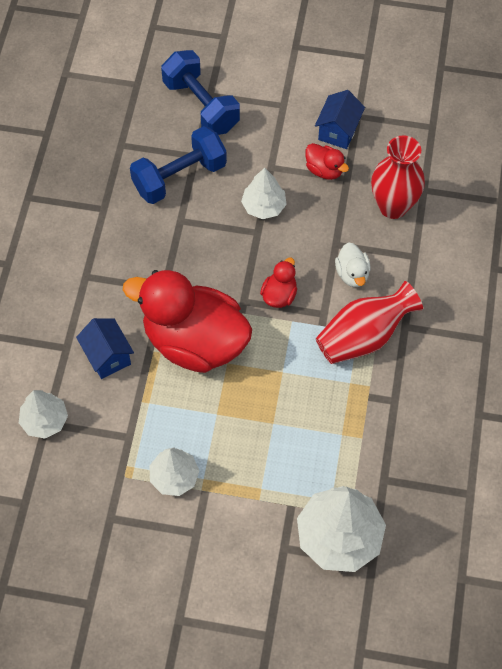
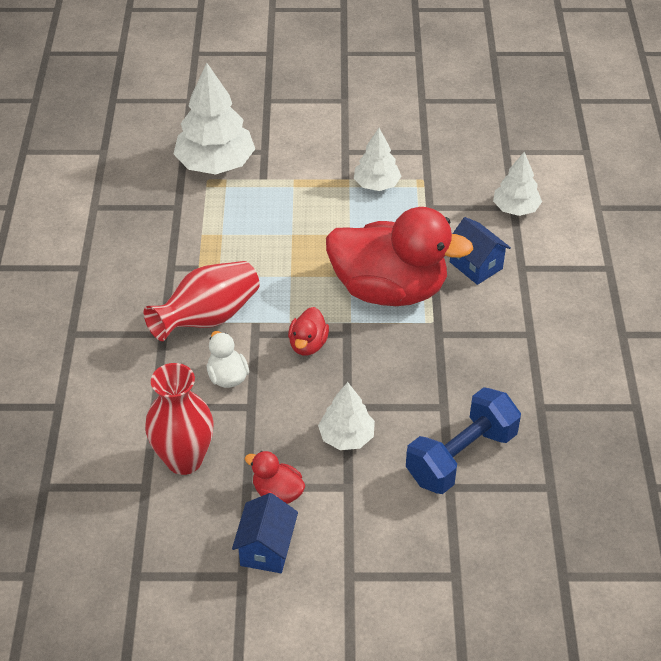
camera: 170 degrees right, 15 degrees down
blue dumbbell [161,50,240,135] -> none

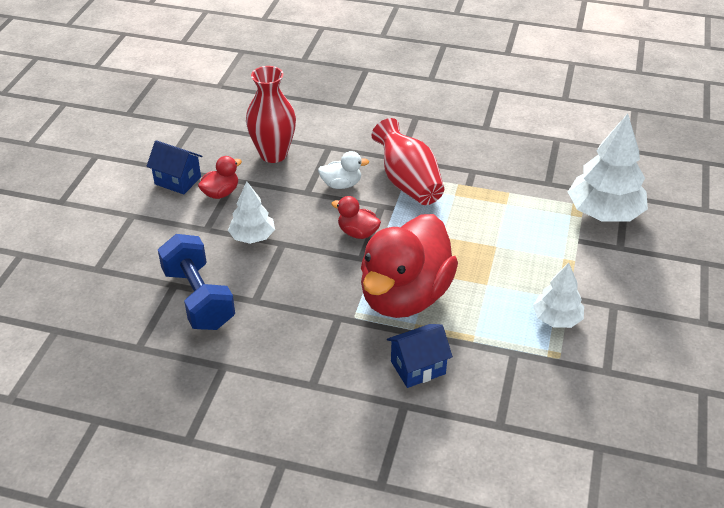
camera: 105 degrees right, 5 degrees down
white tree [493,152,542,216] -> none

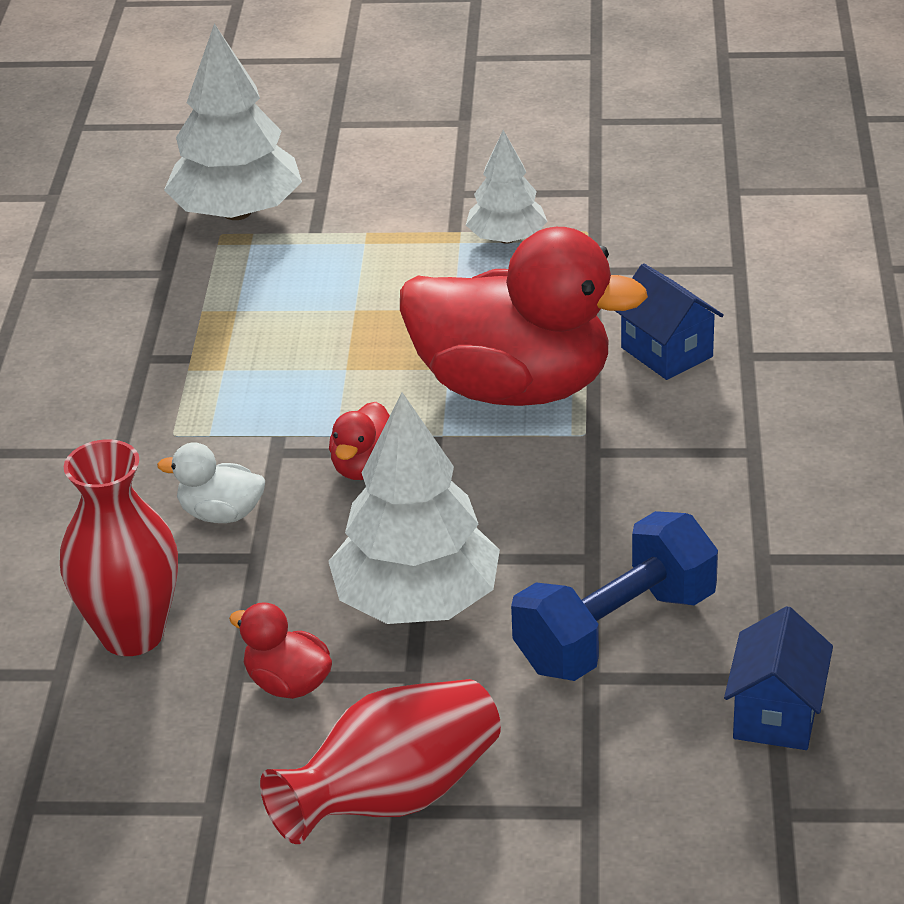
camera: 100 degrees left, 5 degrees down
blue house [147,140,202,195] -> blue house moved to [724,606,833,750]
white tree [228,181,275,244] -> white tree [328,392,500,624], size x1.72
white duck [318,151,369,189] -> white duck turned 60 degrees counterclockwise [157,442,265,523]
red vase [372,118,444,205] -> red vase moved to [260,679,501,844]

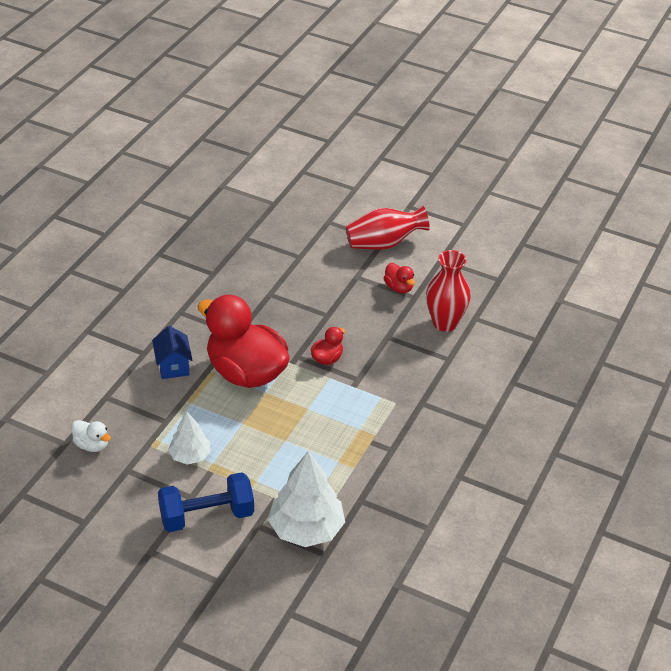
camera: 160 degrees left, 5 degrees up
white duck [157,442,265,523] -> white duck moved to [72,420,111,452]
white tree [328,392,500,624] -> none
blue dumbbell [511,511,718,681] -> blue dumbbell moved to [158,472,254,532]
blue house [724,606,833,750] -> none

